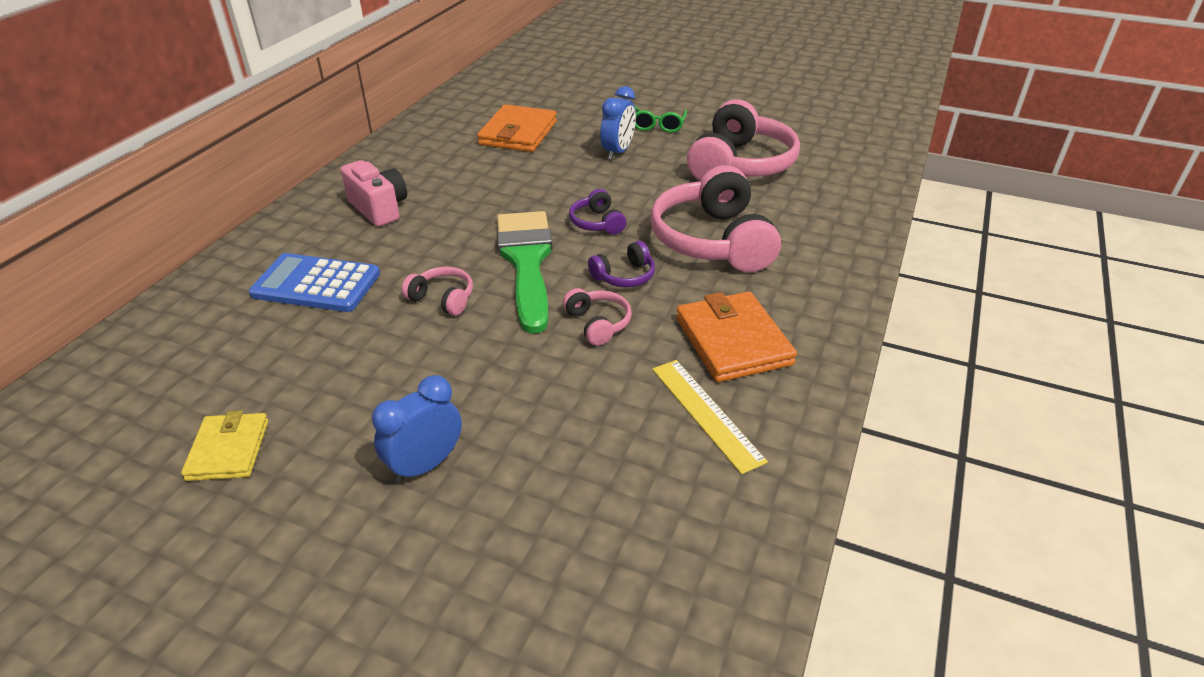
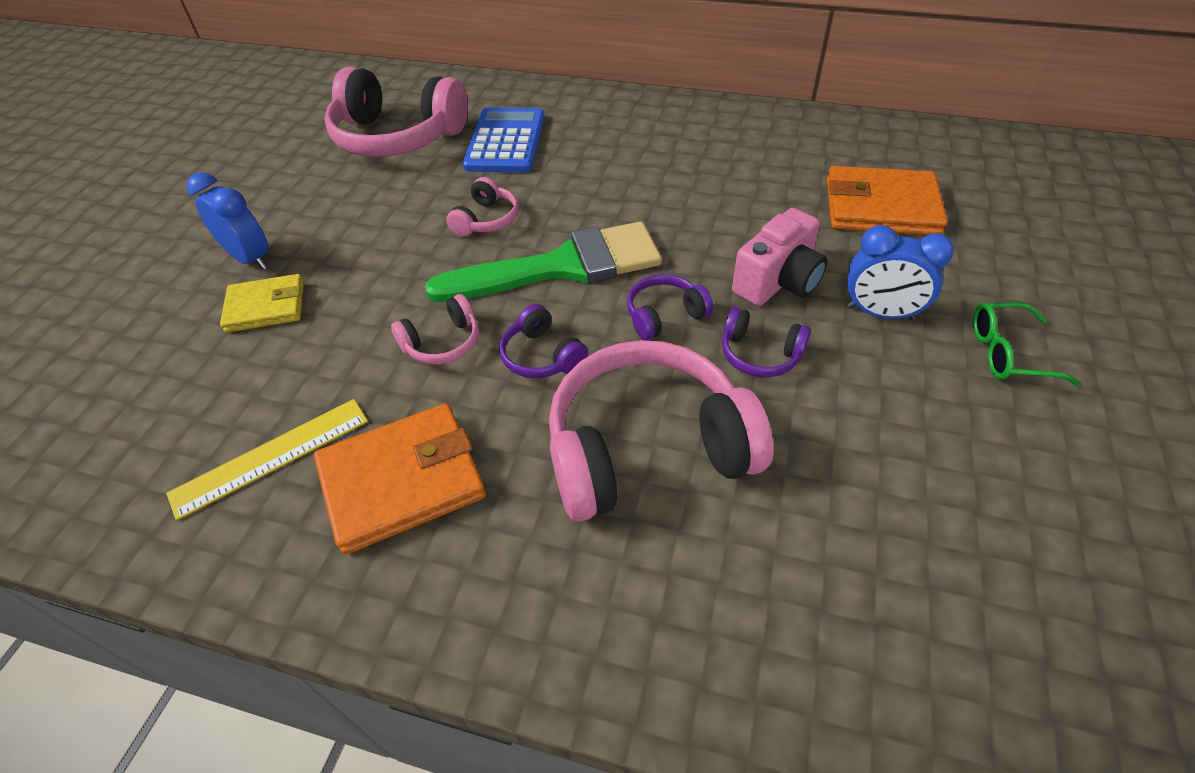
camera: 85 degrees right, 10 degrees up
yellow wallet [181,411,268,481] -> yellow wallet moved to [220,274,304,333]
pink camera [341,160,407,227] -> pink camera moved to [732,208,828,306]
pink headphones [687,99,800,181] -> pink headphones moved to [324,67,468,157]
none -> purple headphones [722,307,811,377]

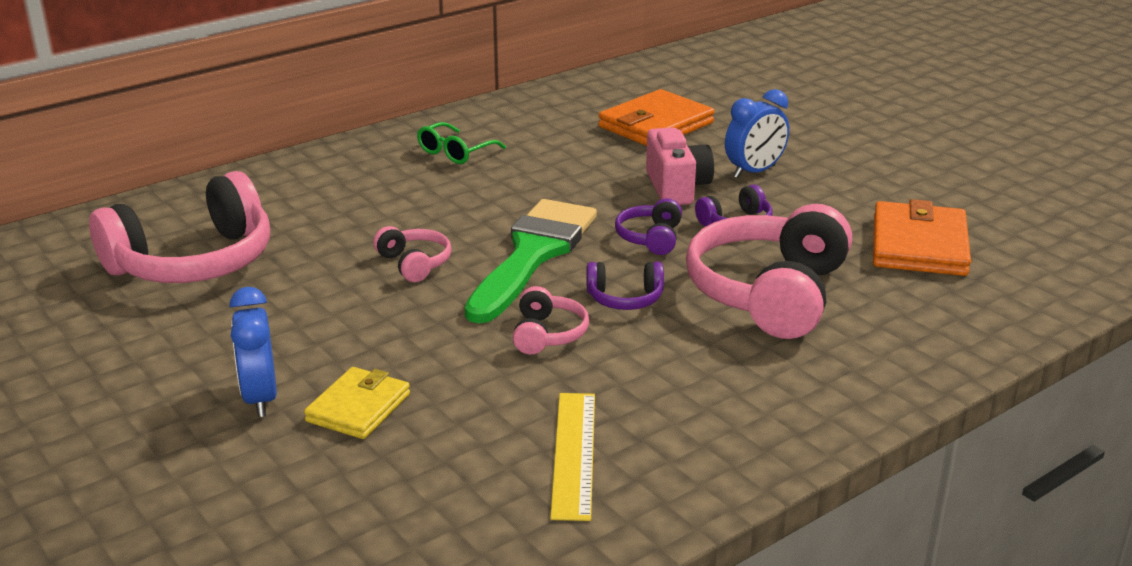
camera: 55 degrees left, 20 degrees down
blue clock [186,172,269,270] -> blue clock turned 90 degrees counterclockwise [229,287,277,417]
orange wallet [314,403,486,554] -> orange wallet moved to [873,199,971,276]
blue calculator [463,108,545,173] -> none
green glasses [973,302,1081,386] -> green glasses moved to [417,122,506,164]

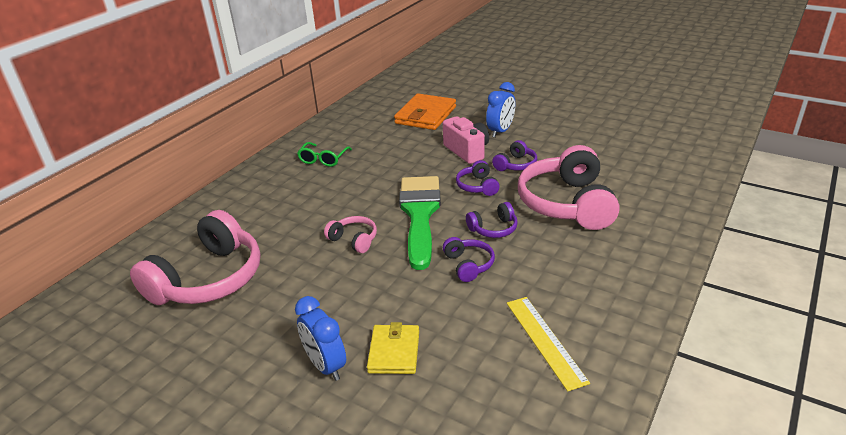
camera: 20 degrees left, 5 degrees up
pink headphones [513,286,589,354] -> purple headphones [443,237,495,282]
orange wallet [873,199,971,276] -> none

